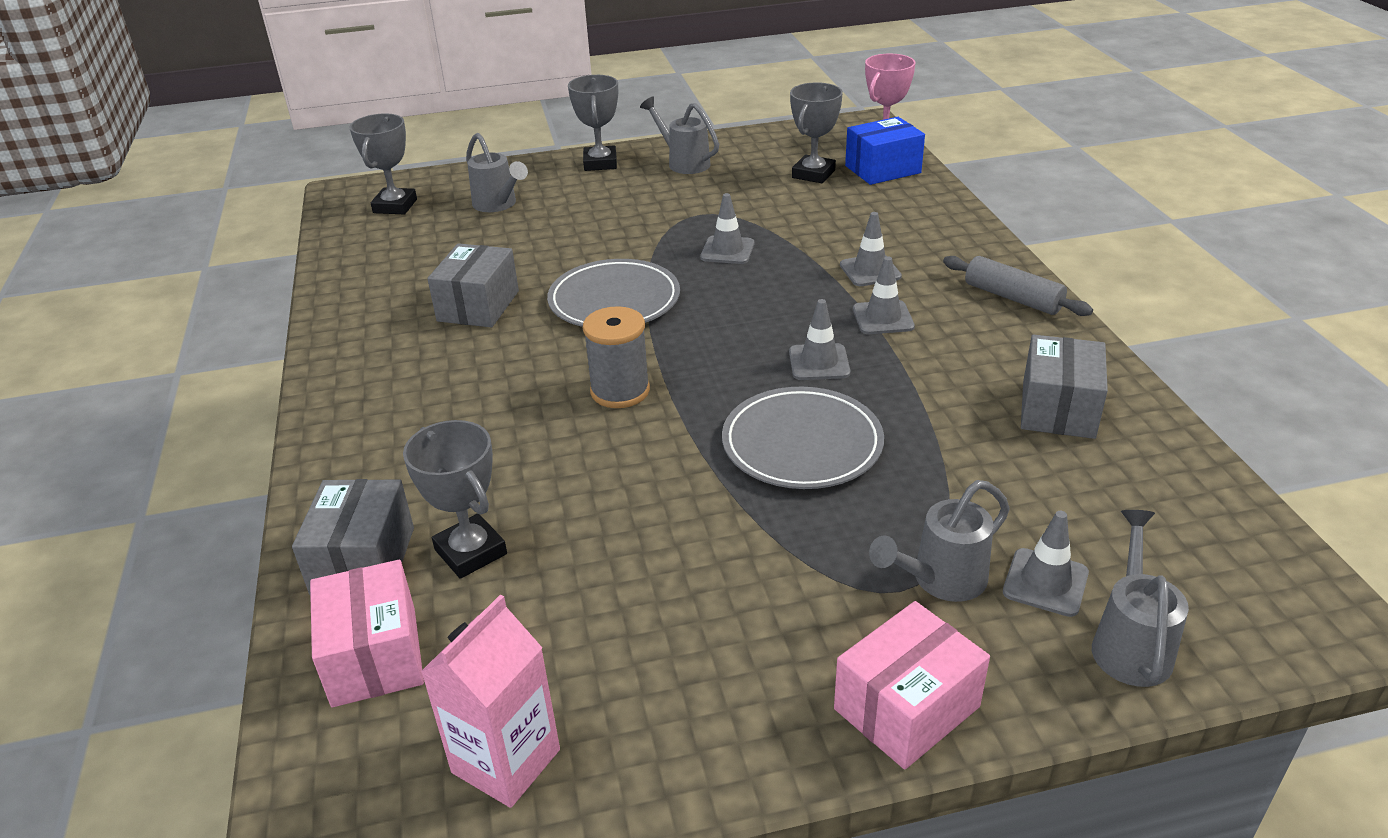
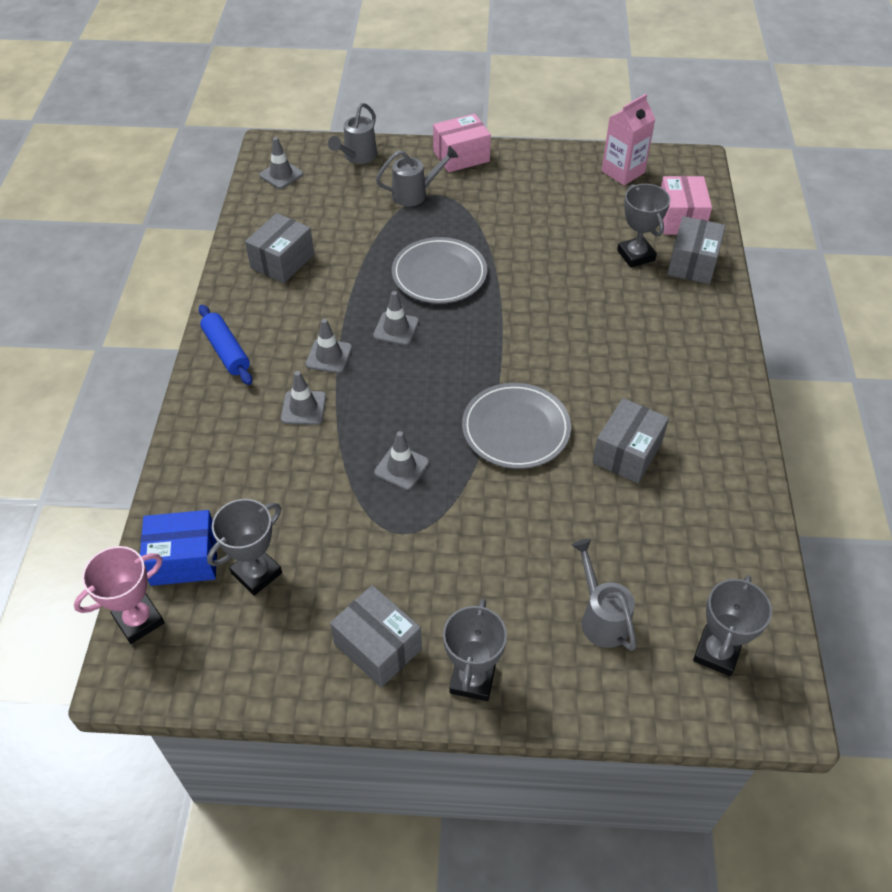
camera: 165 degrees left, 15 degrees up
grey spool [583,306,650,408] -> none
grey watering can [640,97,719,174] -> grey box [330,585,422,687]
grey rolling pin [943,256,1093,316] -> blue rolling pin [199,305,252,385]
grey traffic cone [1003,511,1089,617] -> grey traffic cone moved to [259,137,303,189]

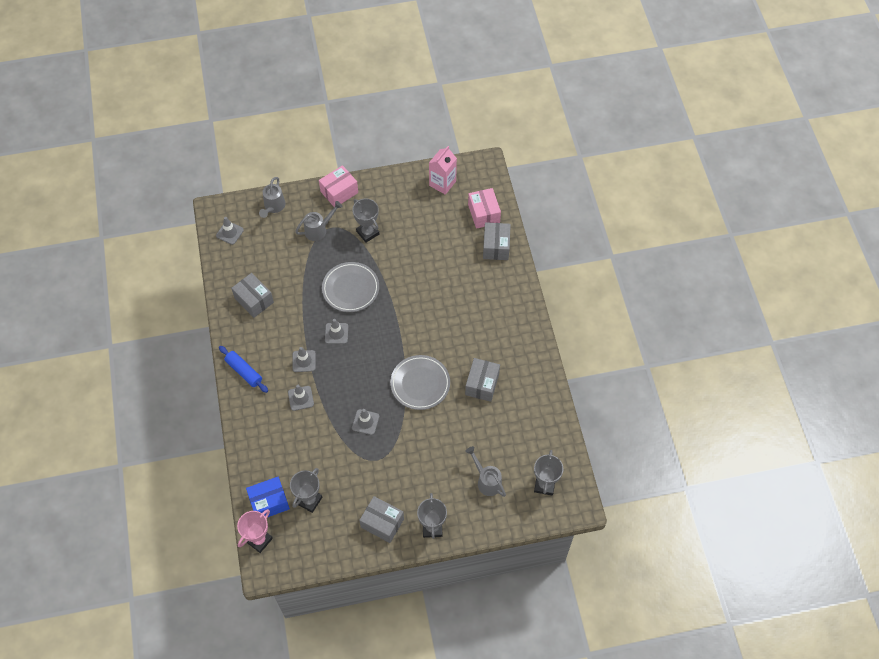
camera: 15 degrees left, 10 degrees up
grey box [245,213,314,283] -> grey box turned 60 degrees counterclockwise [231,273,274,318]
grey trophy [617,184,670,268] -> grey trophy moved to [352,198,379,243]

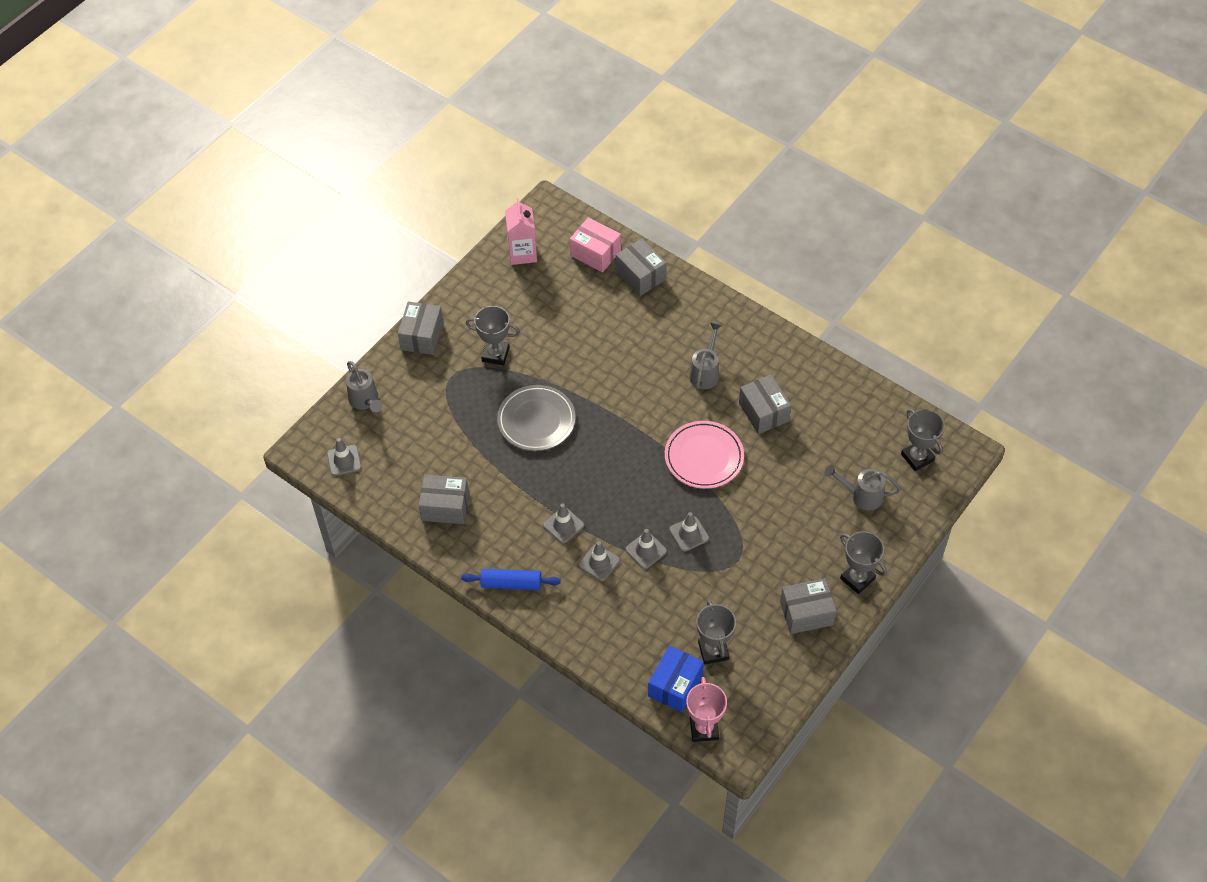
camera: 40 degrees left, 5 degrees down
grey watering can [295,201,343,241] -> grey watering can moved to [689,322,722,389]
pink box [319,165,358,207] -> grey box [398,301,443,355]
grey traffic cone [325,319,348,344] -> grey traffic cone moved to [625,529,667,569]
grey plate [390,355,450,410] -> pink plate [665,421,744,489]

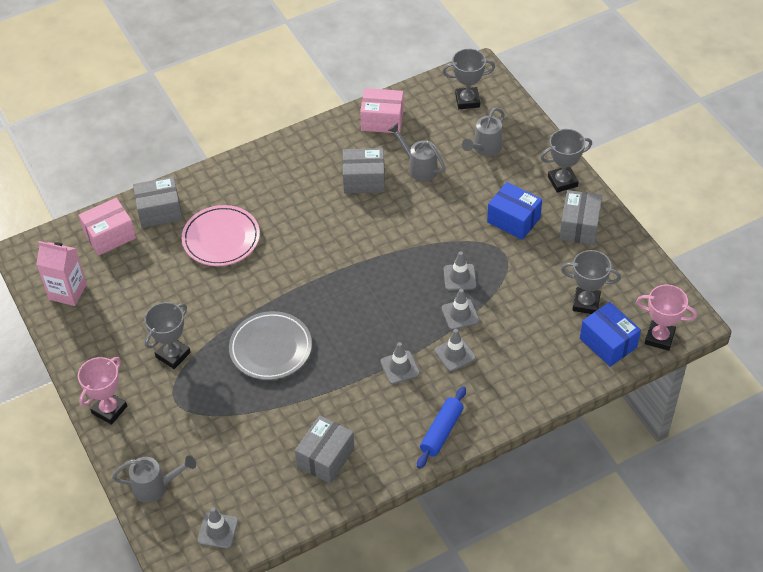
camera: 65 degrees left, 5 degrees down
grey box [398,301,443,355] -> pink trophy [78,357,127,425]
pink plate [665,421,744,489] -> pink plate moved to [182,205,260,266]
grey watering can [689,322,722,389] -> grey watering can moved to [388,123,446,181]
none -> pink box [360,88,404,133]
none -> blue box [487,182,542,240]

